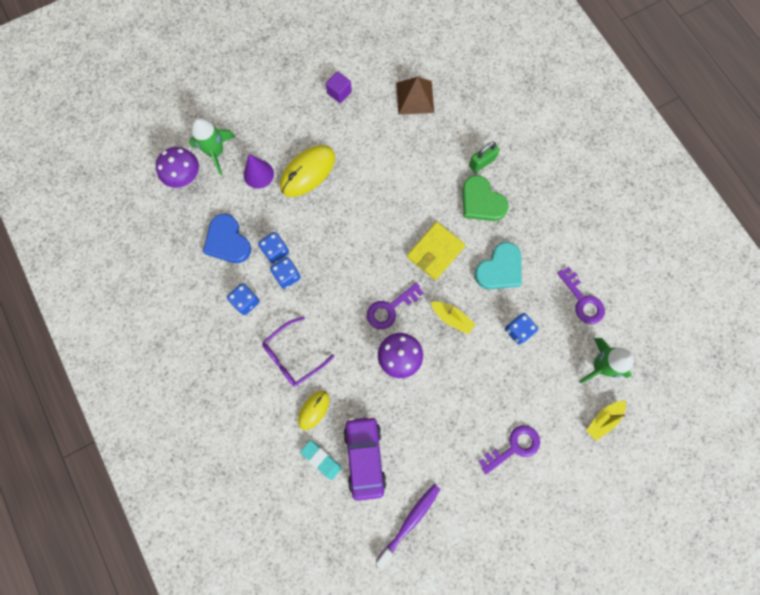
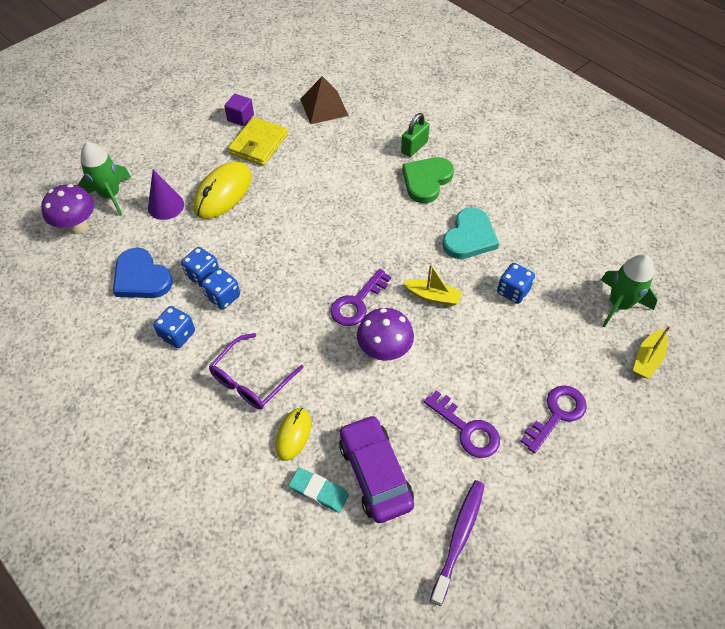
camera: 15 degrees left, 20 degrees down
yellow wallet [407,222,465,280] -> yellow wallet moved to [228,117,288,166]
green heart [462,175,509,221] -> green heart turned 90 degrees clockwise [402,157,454,203]
purple key [557,267,605,324] -> purple key moved to [424,390,500,458]

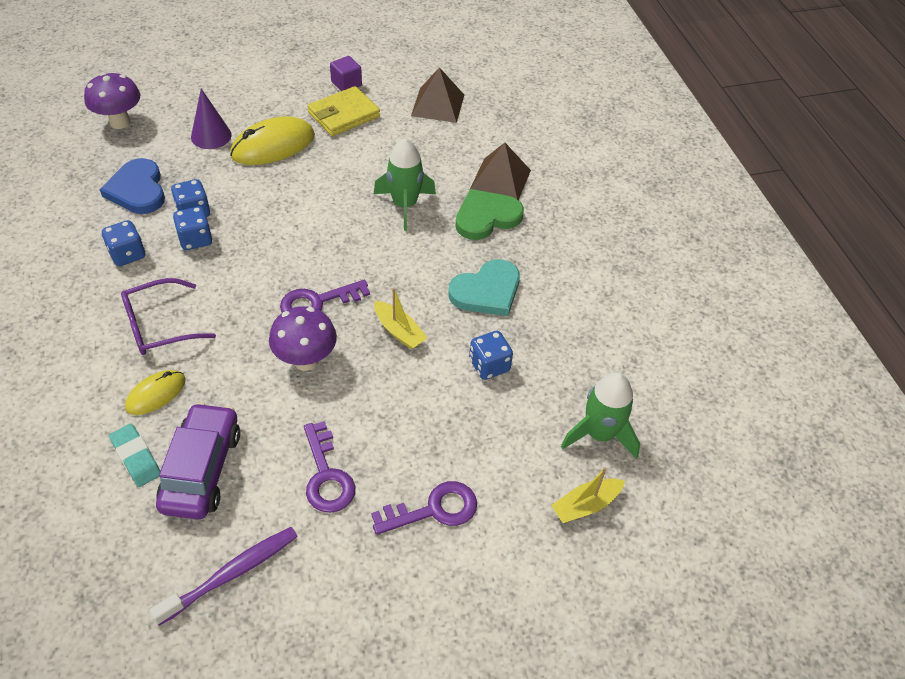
camera: 25 degrees right, 5 degrees down
green rocket [78,142,131,216] -> green rocket moved to [374,138,436,231]
green padlock [401,113,430,157] -> brown pyramid [470,143,531,200]

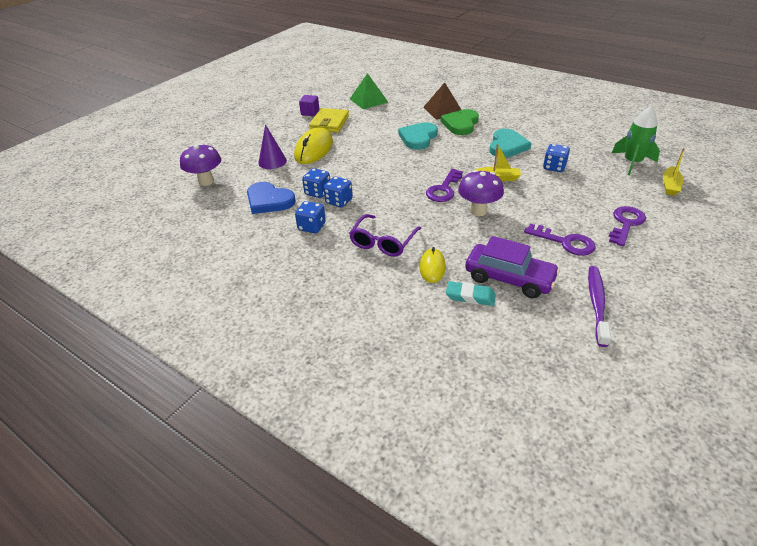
camera: 35 degrees left, 10 degrees down
purple car [156,402,240,519] -> purple car turned 150 degrees clockwise [465,236,560,298]
green rocket [374,138,436,231] -> turquoise heart [398,122,438,150]
brown pyramid [411,67,464,123] -> green pyramid [350,73,388,109]

